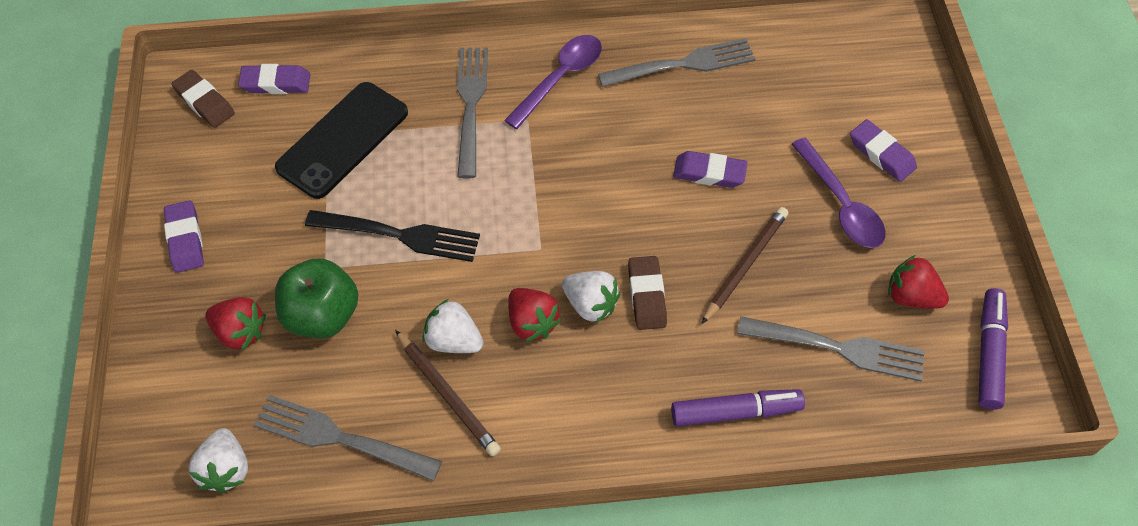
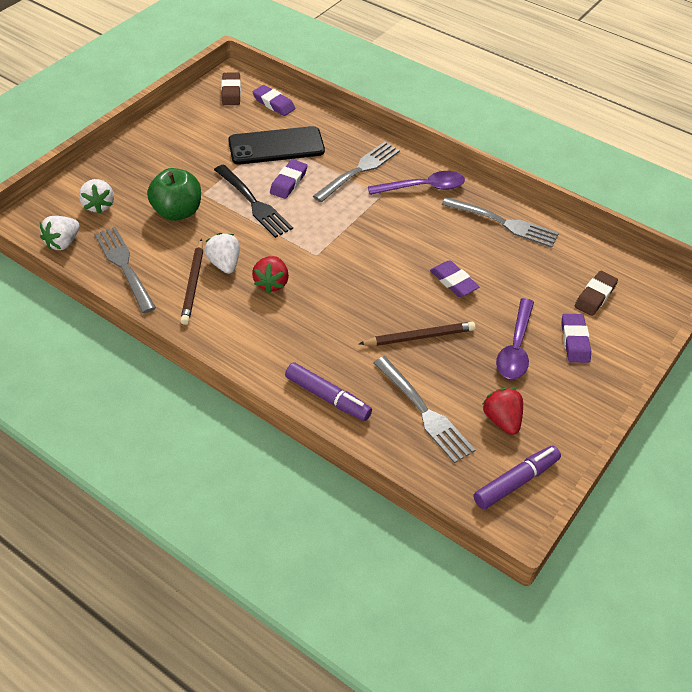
camera: 40 degrees right, 10 degrees down
purple eraser [164,200,204,273] -> purple eraser moved to [270,159,308,199]
red strawberry [205,297,266,351] -> none
white strawberry [562,271,620,323] -> white strawberry moved to [79,179,114,214]
brown eraser [628,256,667,330] -> brown eraser moved to [575,271,618,316]

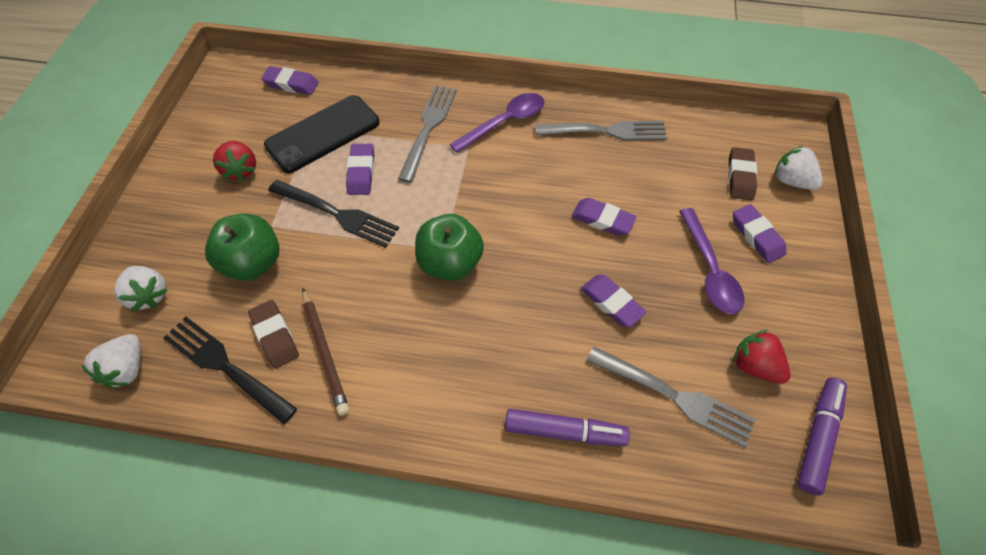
camera: 25 degrees left, 10 degrees up
grey fork [94,227,156,313] -> black fork [163,317,297,424]
white strawberry [204,233,240,274] -> white strawberry moved to [775,146,823,190]
brown eraser [221,72,241,105] -> brown eraser moved to [248,300,299,369]
red strawberry [252,256,289,293] -> red strawberry moved to [213,141,256,181]
brown pencil [359,322,476,346] -> purple eraser [580,275,646,327]
none -> green apple [415,214,484,281]

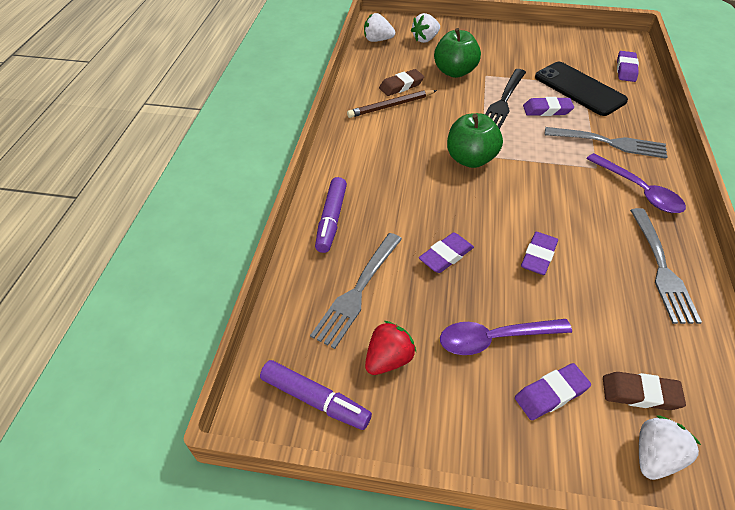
camera: 90 degrees right, 10 degrees down
black fork [163,317,297,424] -> none
red strawberry [213,141,256,181] -> none

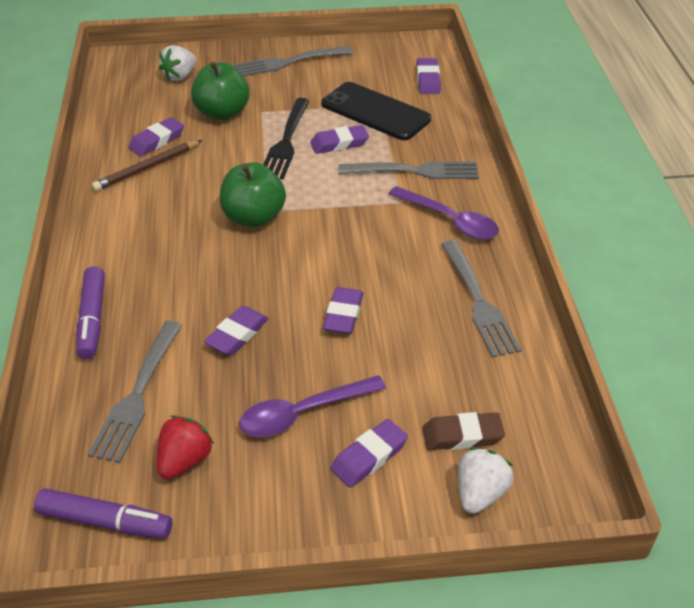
camera: 15 degrees left, 5 degrees down
white strawberry [364,13,395,42] -> none
brown eraser [379,69,424,96] -> purple eraser [129,117,184,156]
none -> grey fork [234,46,354,76]

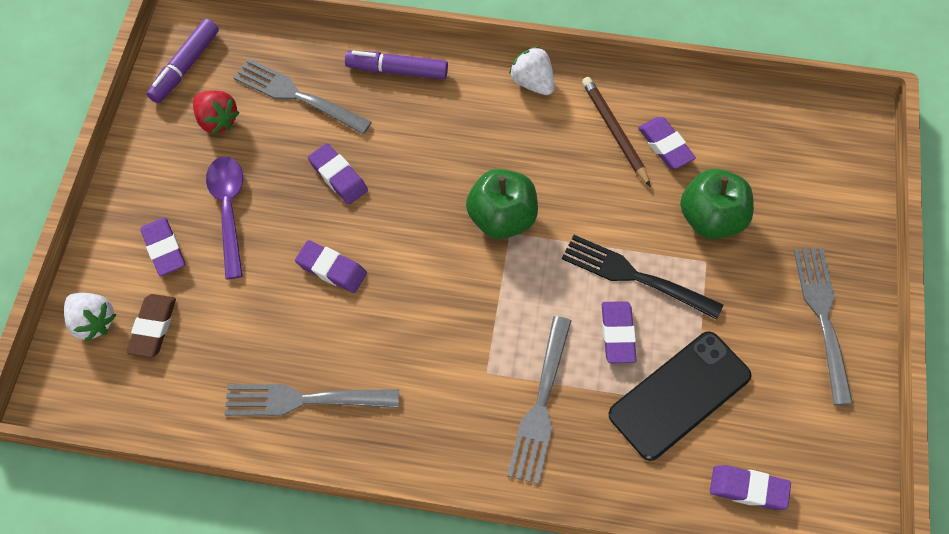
camera: 105 degrees right, 20 degrees up
white strawberry [159,45,196,81] -> white strawberry moved to [509,46,555,95]
purple spoon [389,186,499,240] -> none

